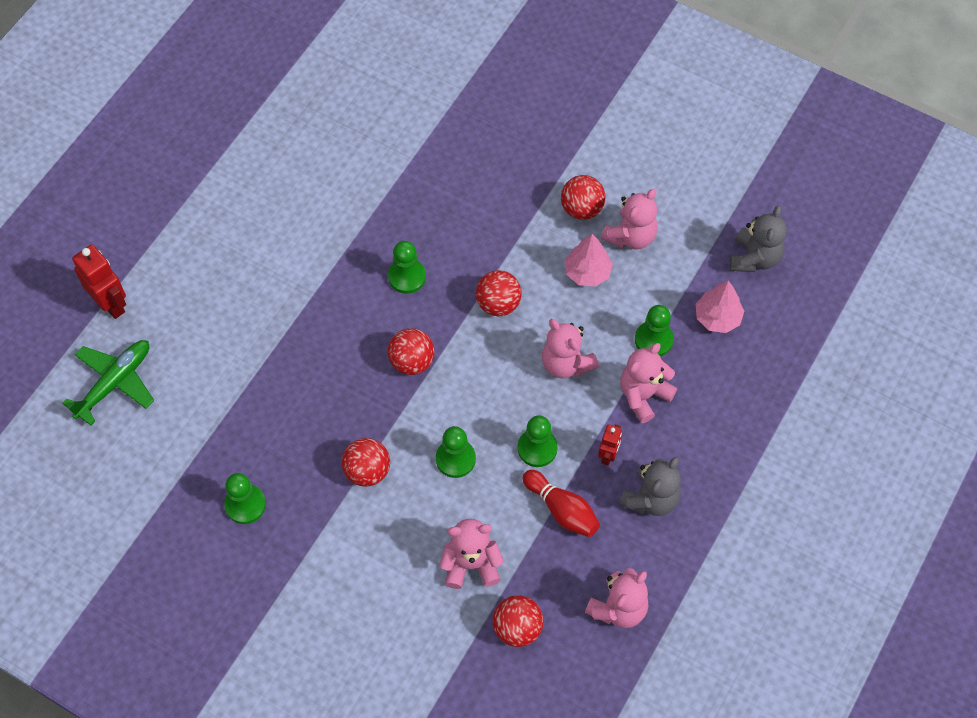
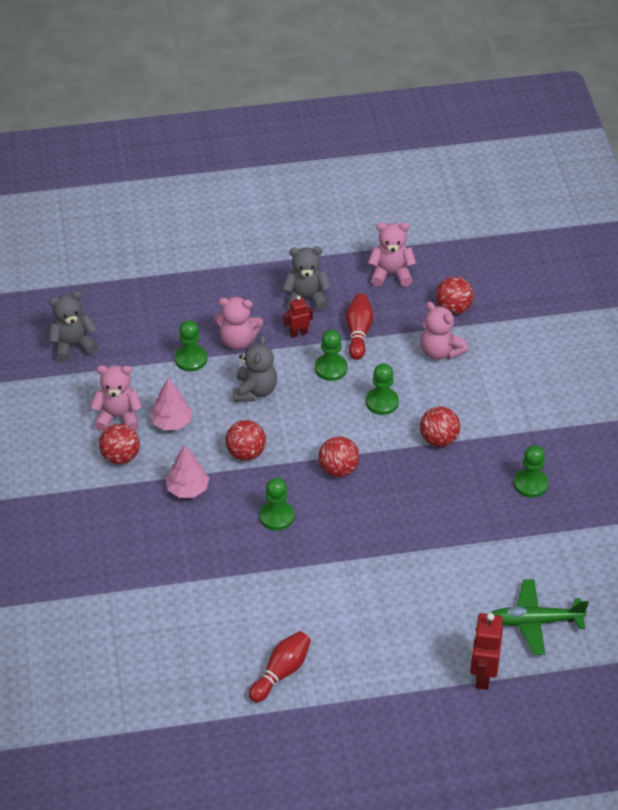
camera: 130 degrees left, 15 degrees down
pink teddy bear [542,319,599,379] -> grey teddy bear [233,336,277,402]
pink tree [696,281,744,333] -> pink tree moved to [165,445,209,498]
none -> red bowling pin [249,631,311,703]

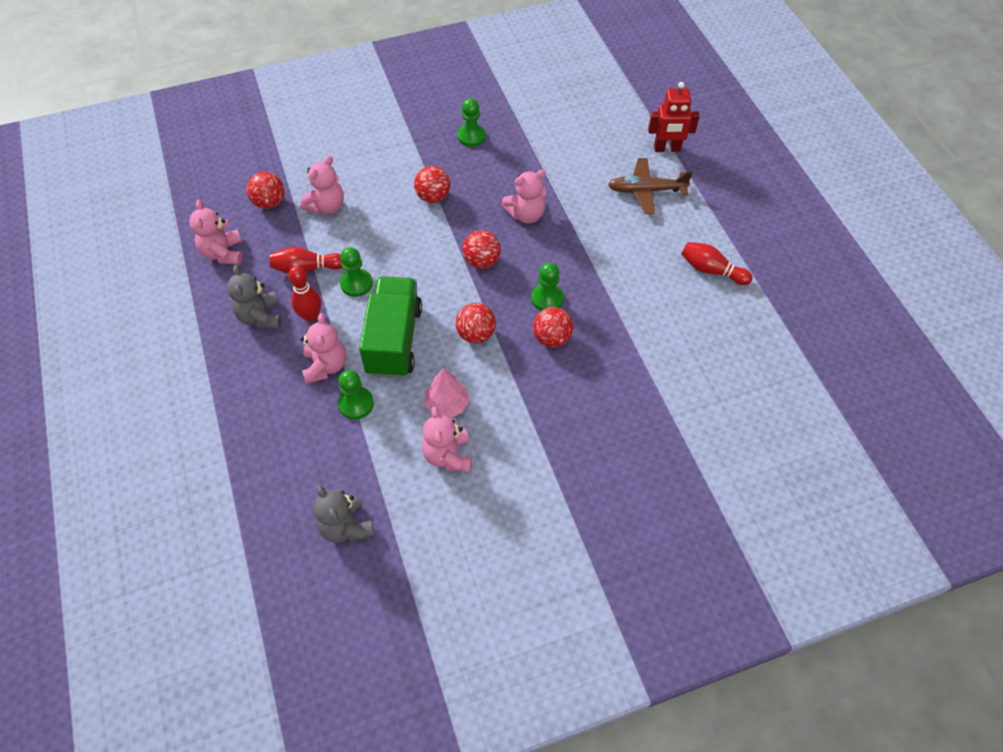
camera: 100 degrees left, 10 degrees up
red ball [99,424,140,464] -> red ball moved to [533,307,573,348]
pink tree [165,445,209,498] -> none
grey teddy bear [233,336,277,402] -> green truck [359,276,422,378]
red robot [283,296,313,338] -> red bowling pin [288,266,321,322]
green pawn [366,363,399,415] -> none
green plane [491,579,589,655] -> none
none -> pink teddy bear [501,170,547,223]
none -> brown plane [608,158,693,214]

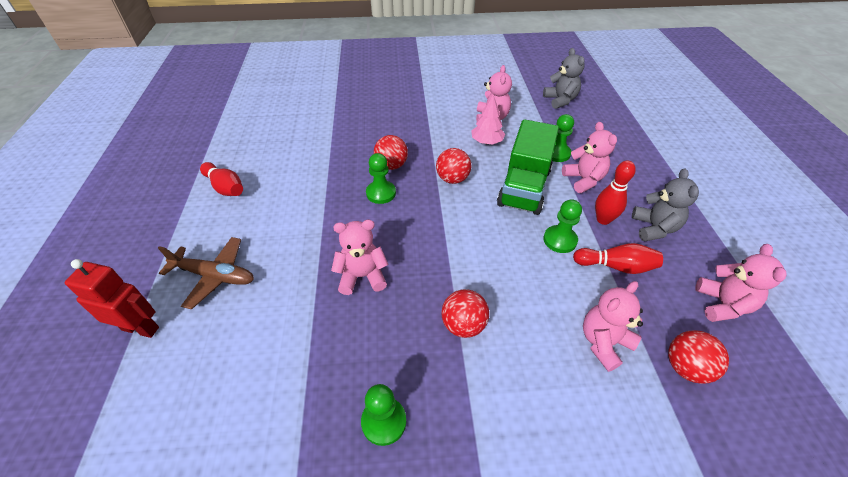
camera: 165 degrees left, 10 degrees down
pink teddy bear [300,313,346,384] -> pink teddy bear turned 150 degrees clockwise [562,122,617,193]
red ball [463,230,501,269] -> none

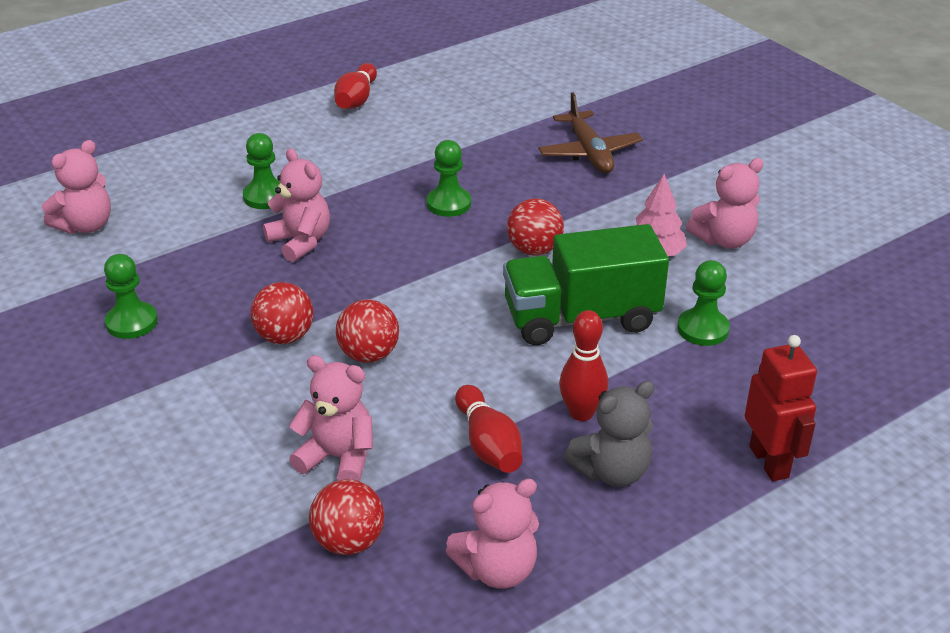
camera: 60 degrees right, 10 degrees down
red robot [65,259,159,338] -> red robot moved to [745,335,817,481]
brown plane [158,237,254,309] -> brown plane moved to [538,92,643,173]
red ball [374,135,408,170] -> red ball moved to [336,299,399,363]
grey teddy bear [543,48,585,109] -> none
green pawn [543,199,582,253] -> green pawn moved to [243,133,280,209]
pink teddy bear [562,122,617,193] -> pink teddy bear moved to [42,140,111,234]

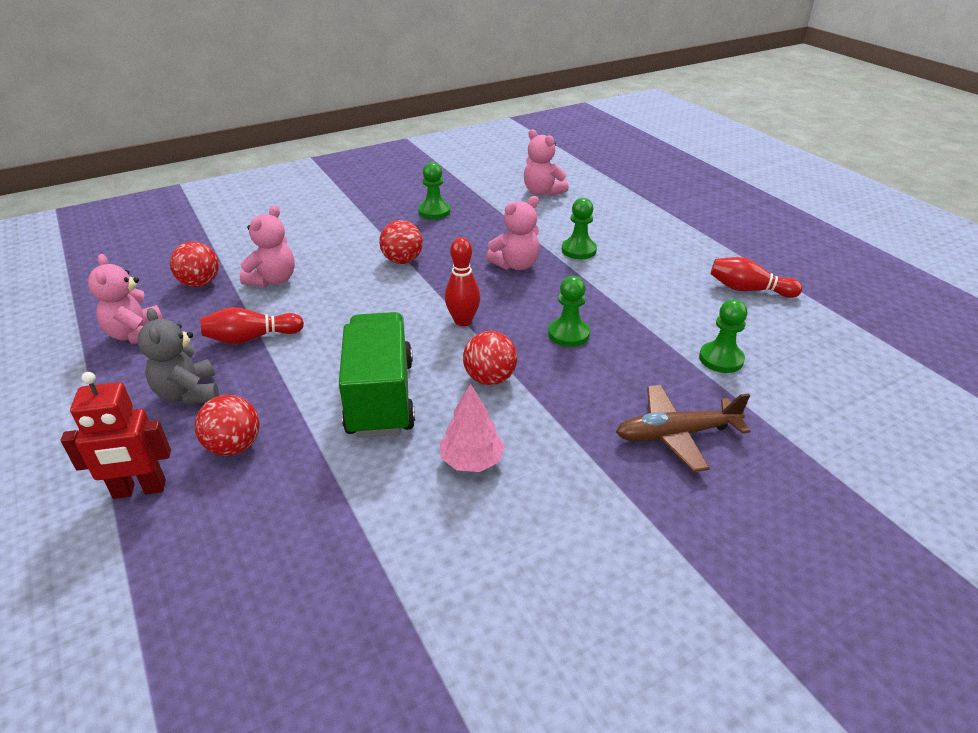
camera: 95 degrees right, 0 degrees up
red ball [336,299,399,363] -> red ball moved to [195,395,260,456]
red bowling pin [559,310,608,421] -> red bowling pin moved to [445,237,480,326]
green pawn [677,260,730,346] -> green pawn moved to [699,299,748,373]
pink teddy bear [686,158,764,248] -> none

